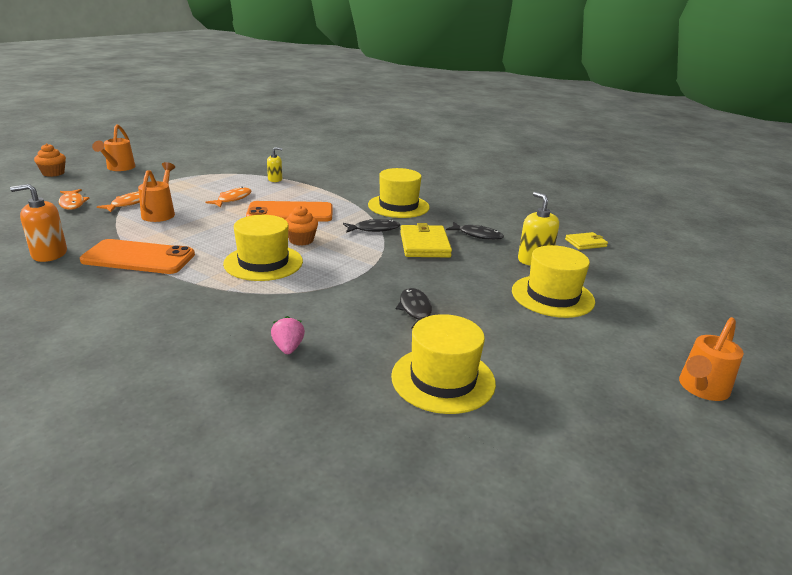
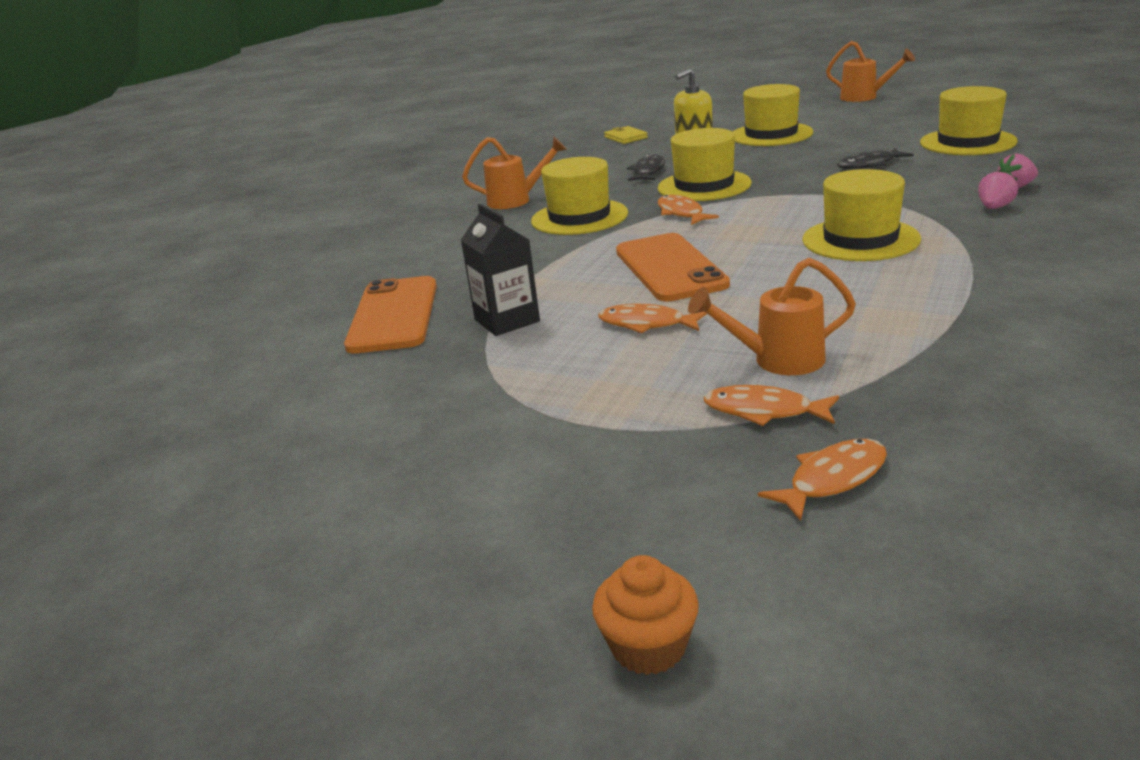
camera: 95 degrees left, 0 degrees up
orange soap dispenser [10,184,67,262] -> none
orange phone [80,239,195,274] -> orange phone moved to [344,276,437,353]
orange watering can [92,124,135,171] -> orange watering can moved to [462,137,567,209]
yellow soap dispenser [267,147,282,182] -> black carton [461,204,540,336]
orange cupcake [285,206,318,246] -> none
black fish [343,219,400,233] -> orange fish [658,195,719,225]
yellow wallet [400,223,452,257] -> yellow hat [658,128,752,201]
none -> pink strawberry [978,170,1018,209]

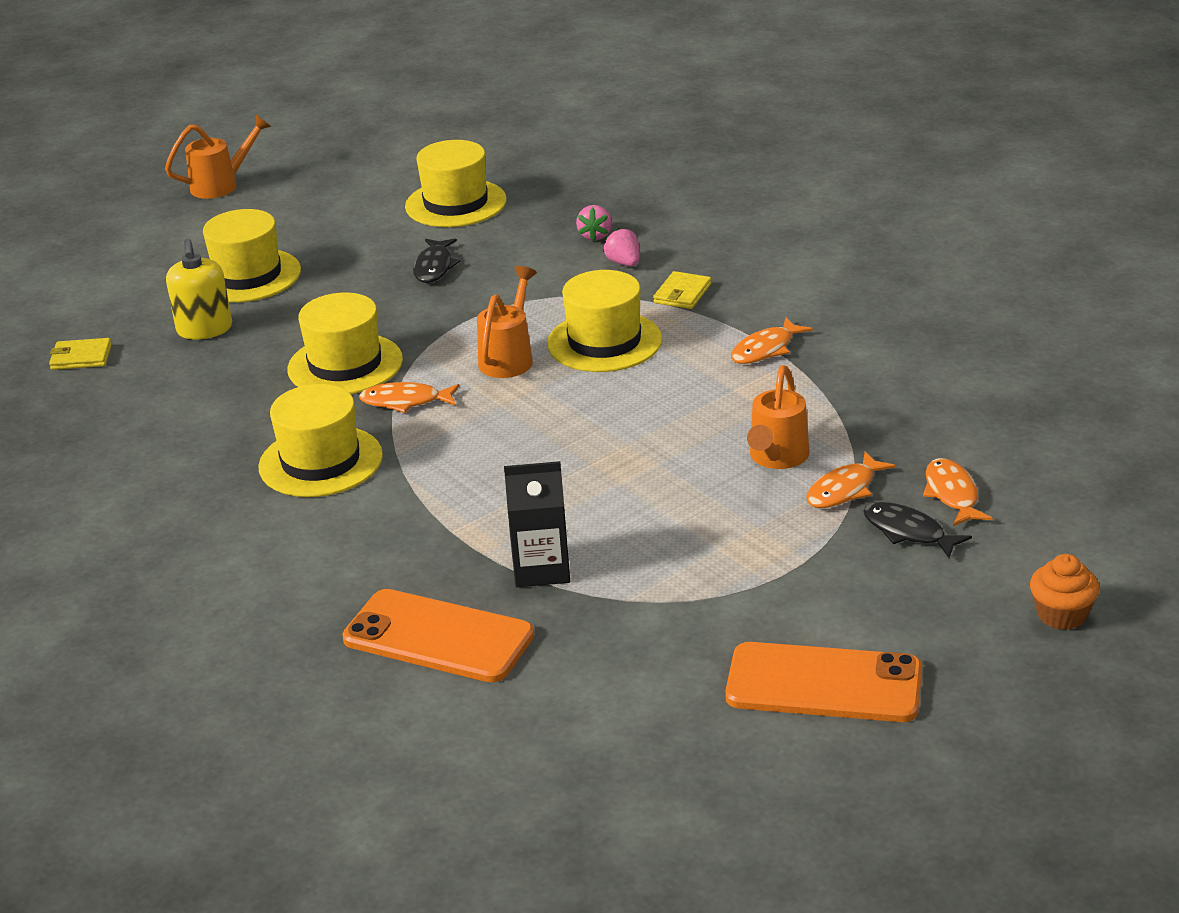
camera: 65 degrees left, 5 degrees up
orange watering can [462,137,567,209] -> orange watering can moved to [477,266,537,378]
orange fish [598,304,707,333] -> orange fish moved to [731,317,813,364]
orange phone [616,233,730,301] -> orange phone moved to [725,642,922,722]
black fish [627,154,665,181] -> black fish moved to [863,502,972,558]
none -> yellow wallet [653,271,711,309]

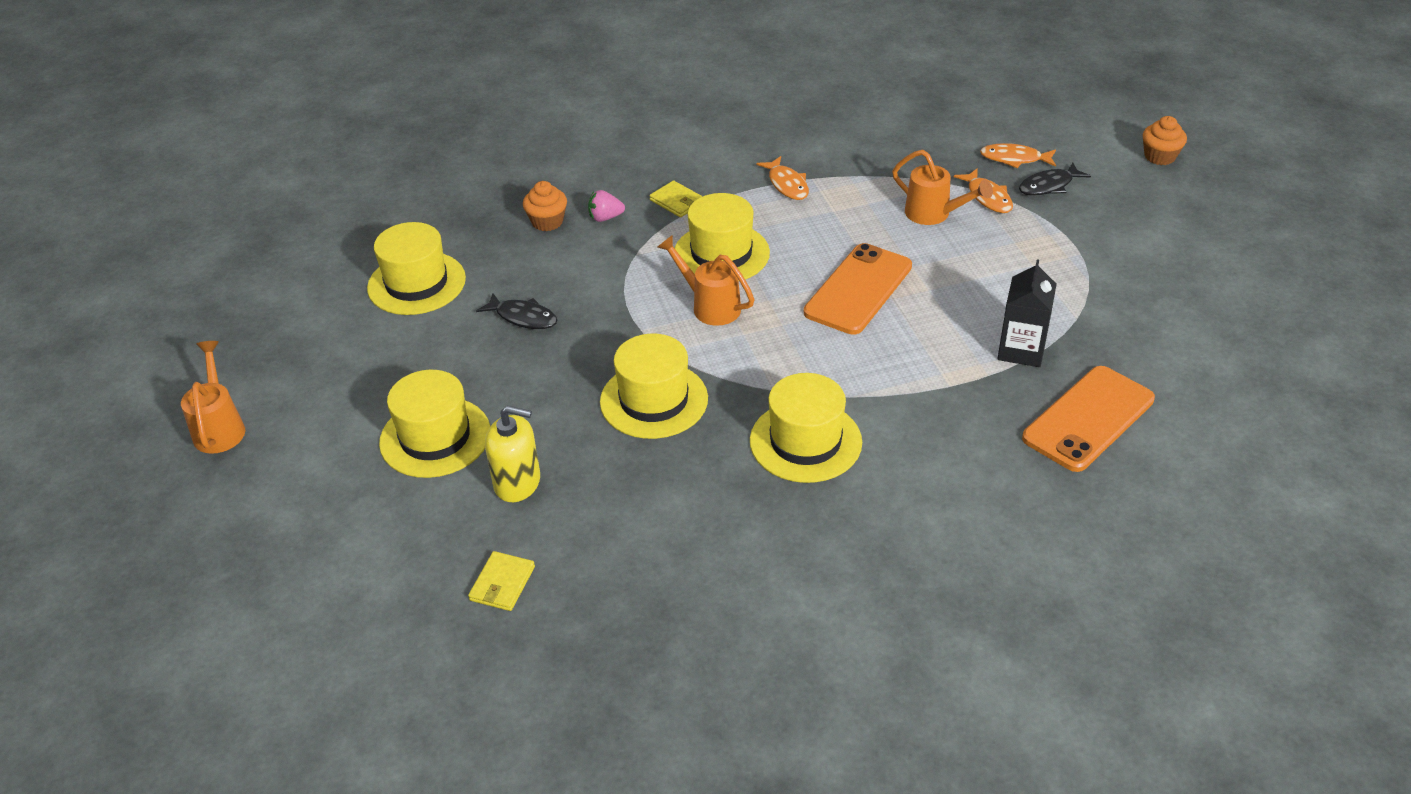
camera: 70 degrees left, 10 degrees up
orange fish [359,382,460,413] -> none
pink strawberry [576,205,612,242] -> orange cupcake [523,181,567,231]
orange phone [725,642,922,722] -> orange phone moved to [804,243,912,335]

